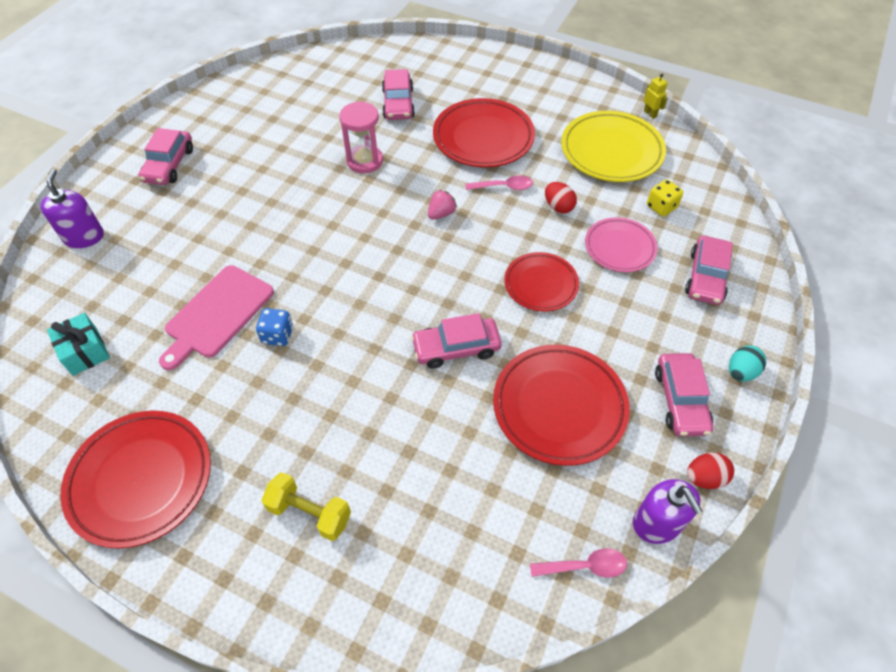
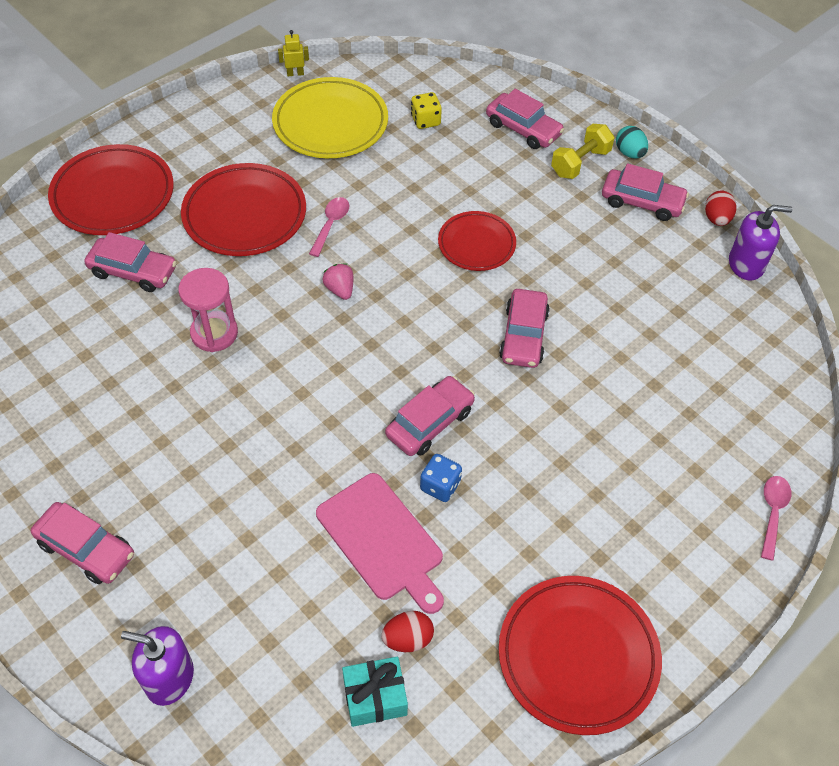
camera: 70 degrees left, 0 degrees up
yellow dumbbell [262,472,351,541] -> yellow dumbbell moved to [551,124,614,179]
red plate [493,345,630,466] -> red plate moved to [48,144,174,235]
pink spoon [530,548,627,578] -> pink spoon moved to [761,476,791,561]
red egg [545,182,577,213] -> red egg moved to [381,611,434,652]
pink plate [585,217,658,272] -> none
none -> pink car [385,376,475,456]

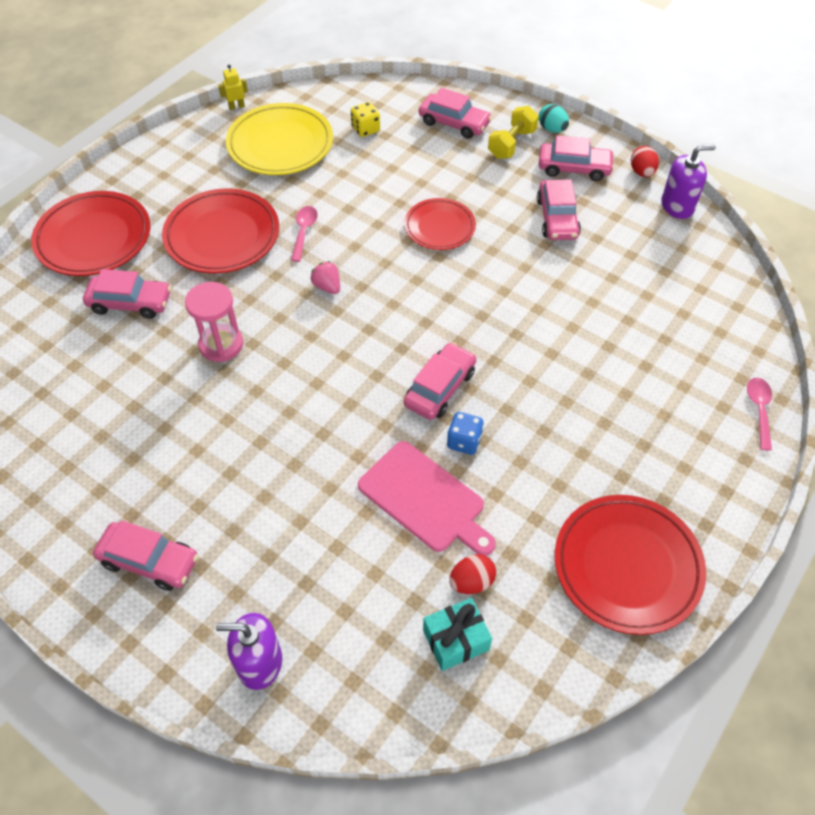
camera: 10 degrees left, 0 degrees up
pink car [499,289,550,368] -> pink car moved to [537,179,581,240]

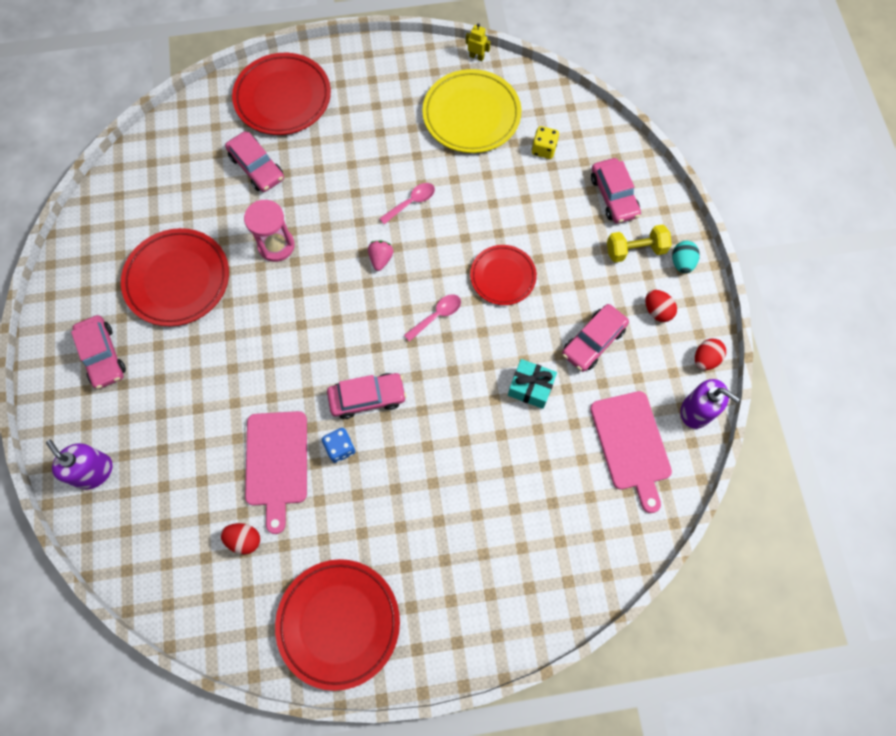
camera: 45 degrees right, 15 degrees up
red plate [162,188,279,273] -> red plate moved to [121,228,229,326]
turquoise gift [423,598,492,671] -> turquoise gift moved to [508,359,557,409]
pink car [539,135,615,181] -> red egg [645,290,677,322]
pink spoon [747,378,772,450] -> pink spoon moved to [404,294,461,342]
none -> pink cutting board [590,391,672,513]

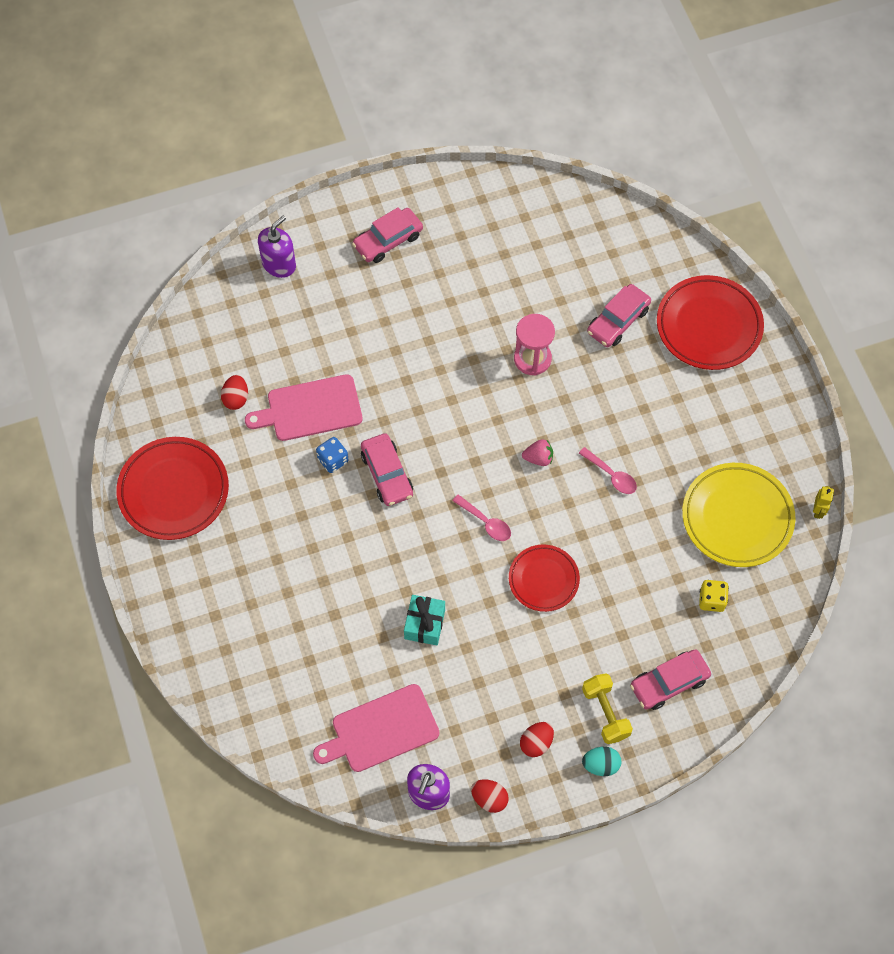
camera: 80 degrees right, 5 degrees down
red plate [121,228,229,326] -> none
pink car [562,304,629,372] -> none

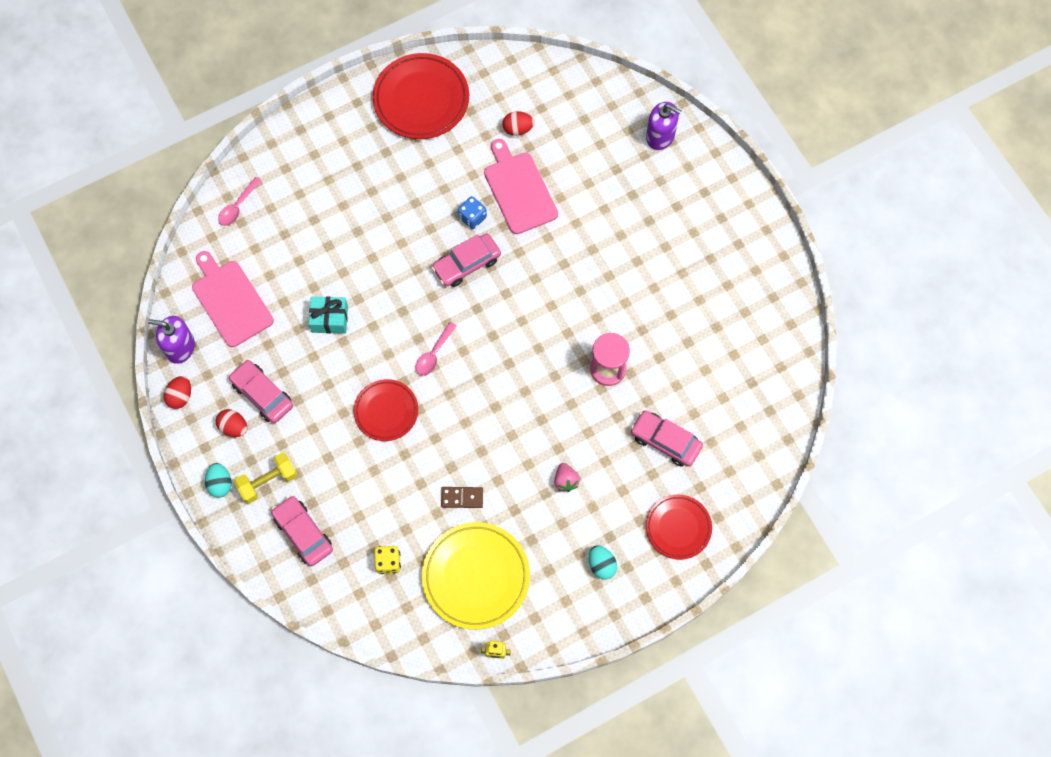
camera: 80 degrees right, 5 degrees up
pink car [352,207,423,263] -> pink car moved to [229,360,293,423]
pink strawberry [522,439,553,466] -> pink strawberry moved to [554,463,580,492]
pink spoon [579,447,637,494] -> pink spoon moved to [218,177,262,226]
red plate [657,275,764,370] -> red plate [646,494,712,560], size x0.62
none -> brown domino [441,487,483,508]
none -> turquoise egg [589,545,617,579]

